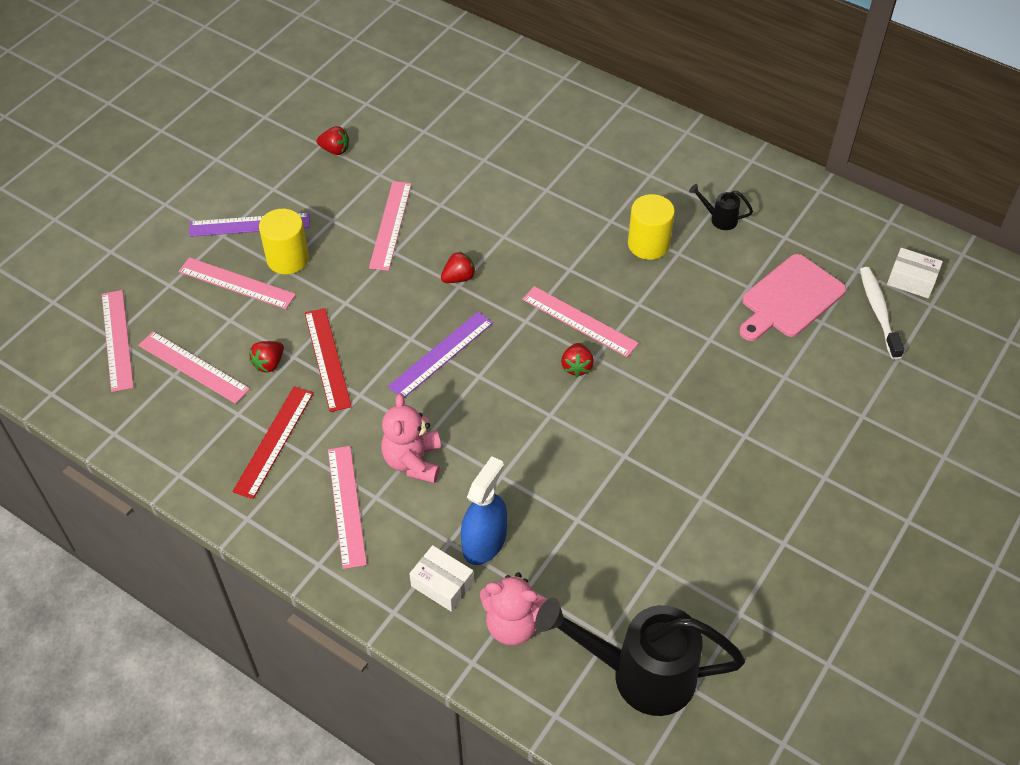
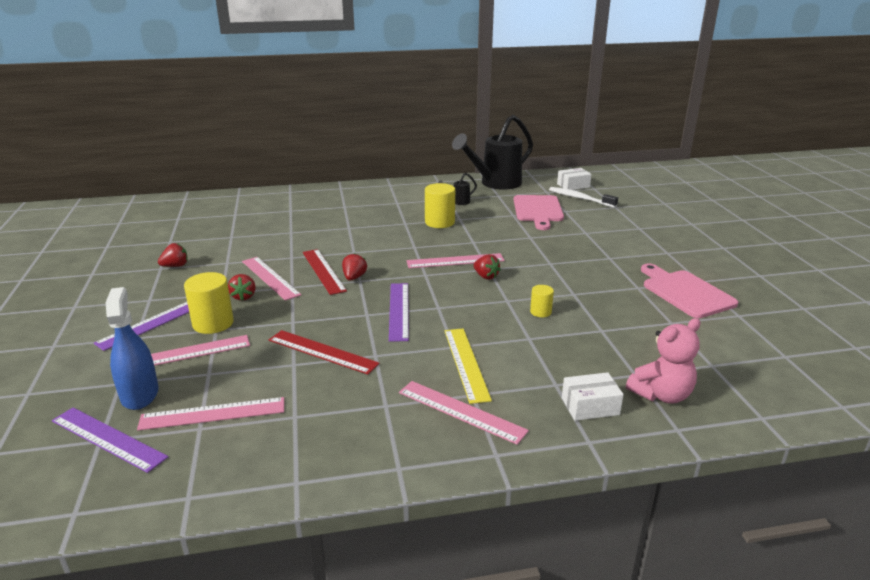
camera: 45 degrees left, 25 degrees down
pink ruler [102,290,134,392] -> purple ruler [52,408,168,473]
red ruler [232,386,314,499] -> red ruler moved to [303,249,347,295]
red strawberry [249,341,284,373] -> red strawberry moved to [228,274,256,301]
pink teddy bear [381,394,441,483] -> yellow ruler [444,329,492,404]
blue spray bottle [461,456,507,565] -> blue spray bottle moved to [106,287,158,410]
black watering can [535,598,745,716] -> black watering can moved to [452,115,533,190]
none -> yellow cylinder [530,285,554,317]
none -> pink cutting board [641,263,738,318]

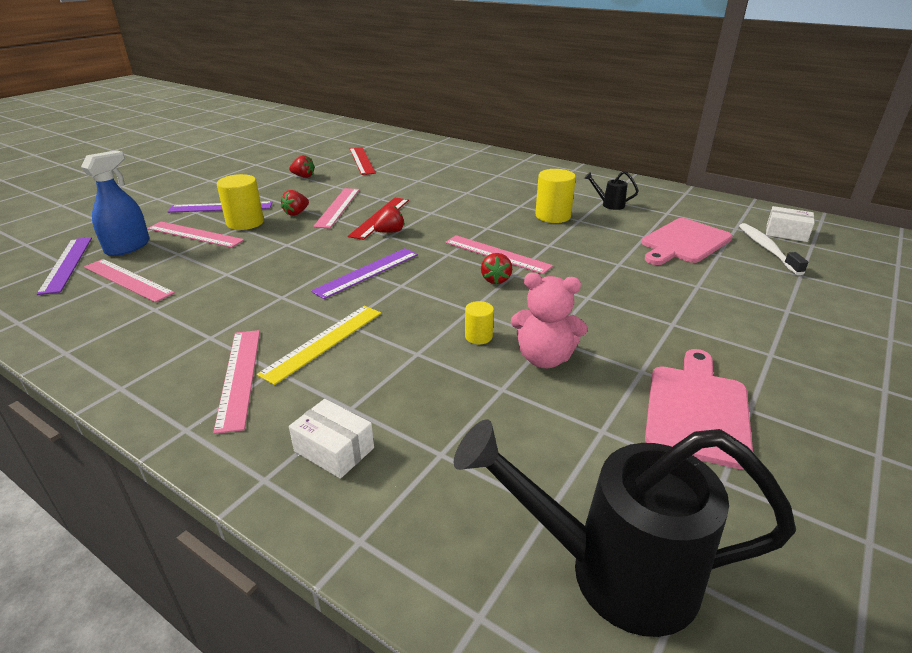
camera: 45 degrees right, 5 degrees up
red ruler [269,330,380,375] -> red ruler moved to [350,147,376,175]
black watering can [452,115,533,190] -> black watering can moved to [453,419,796,637]
pink teddy bear [626,318,700,404] -> pink teddy bear moved to [511,272,588,368]

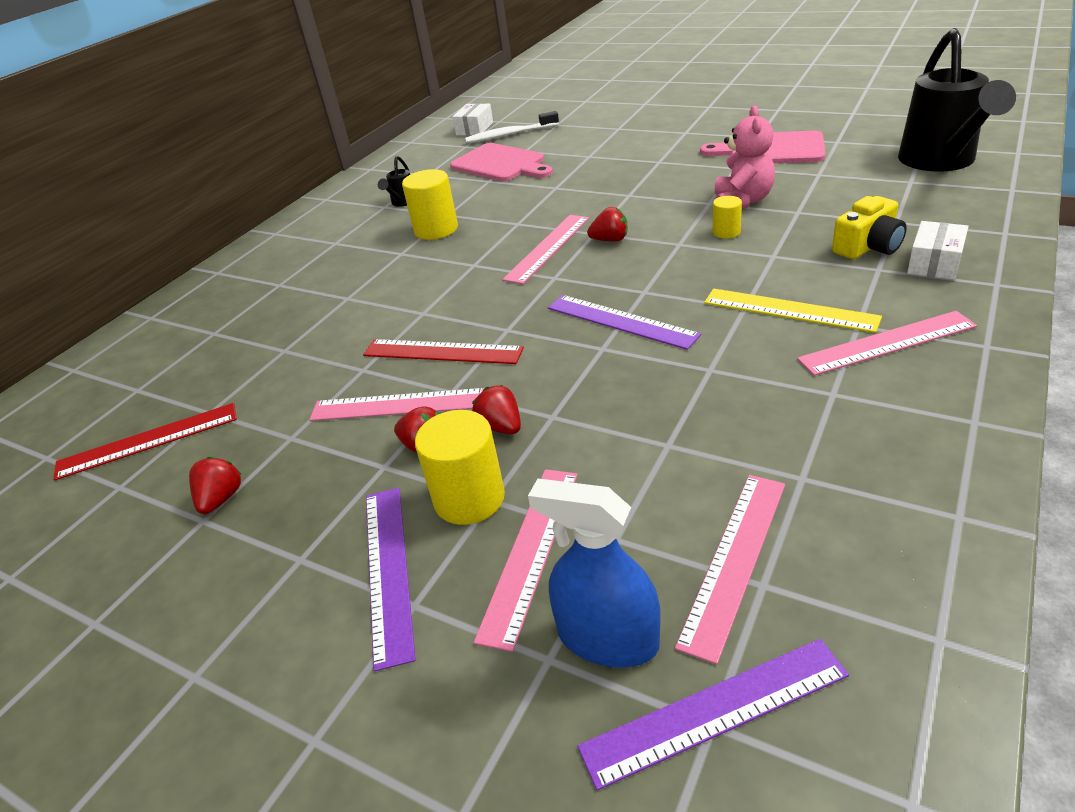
camera: 90 degrees left, 5 degrees up
red strawberry [374,206,405,233] -> red strawberry moved to [472,385,521,434]
none -> yellow camera [832,196,907,259]

